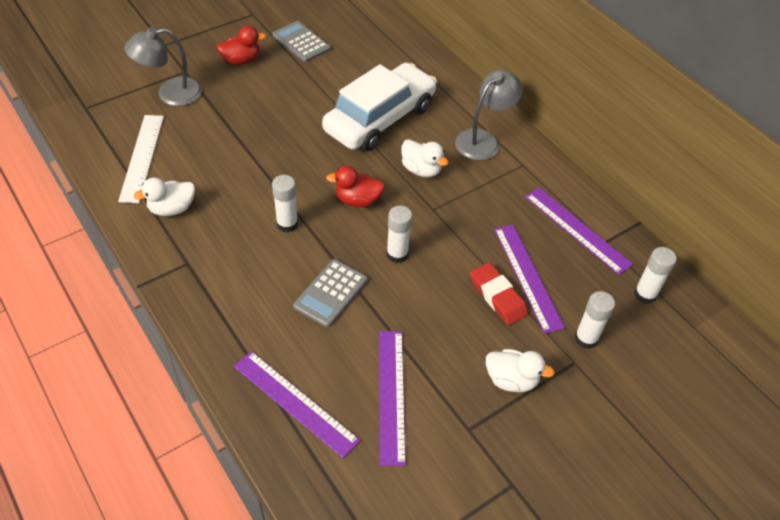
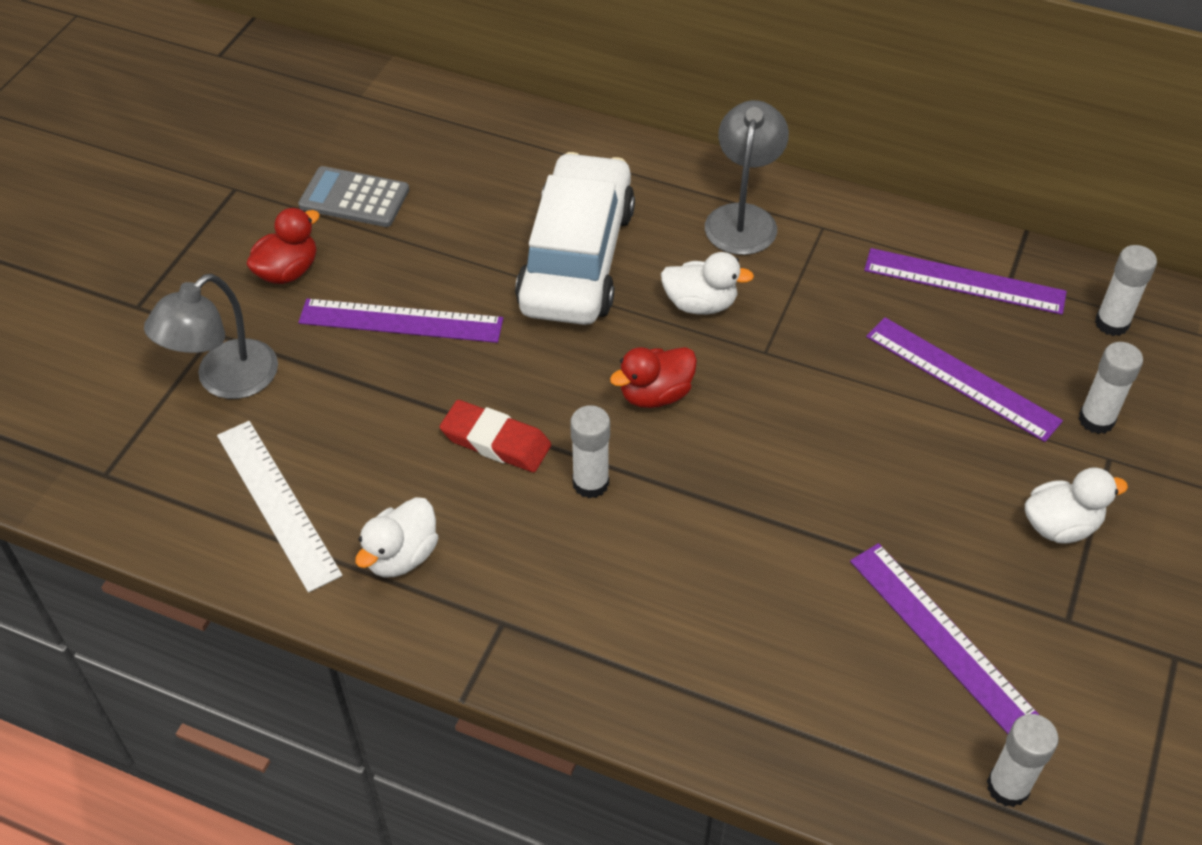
camera: 30 degrees left, 0 degrees up
purple ruler [234,351,360,458] -> purple ruler moved to [298,298,503,343]
grey calculator [293,259,367,327] -> none
white glue stick [386,206,412,263] -> white glue stick moved to [987,714,1059,807]
red eraser [470,262,528,325] -> red eraser moved to [440,400,551,472]

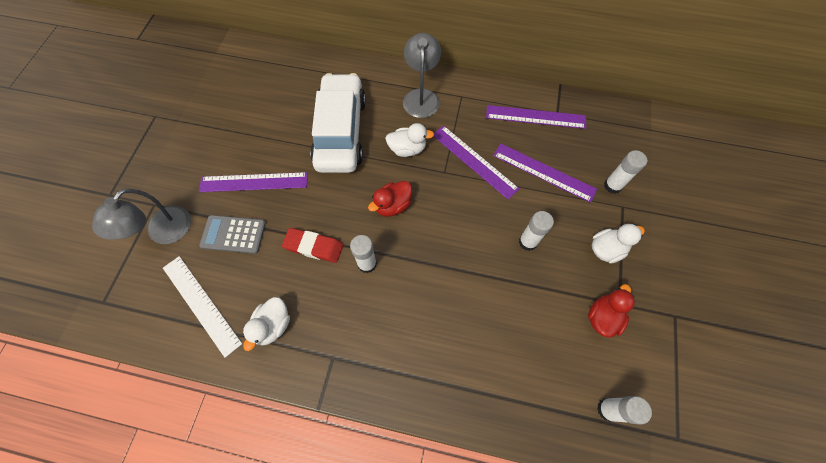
camera: 10 degrees left, 15 degrees up
red duck [246,208,320,284] -> red duck moved to [588,284,635,338]
grey calculator [298,166,409,227] -> grey calculator moved to [199,215,266,254]
purple ruler [850,543,1039,734] -> purple ruler moved to [433,125,520,200]
white glue stick [1095,245,1157,336] -> white glue stick moved to [519,211,554,251]

